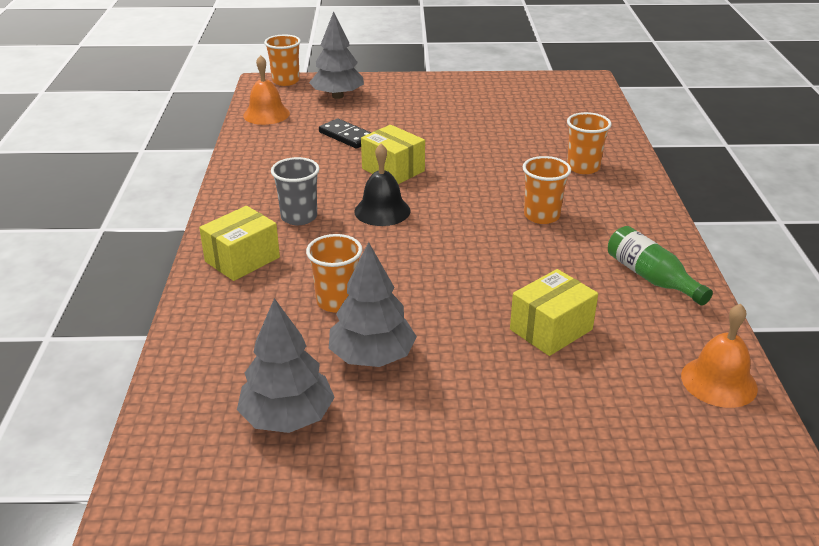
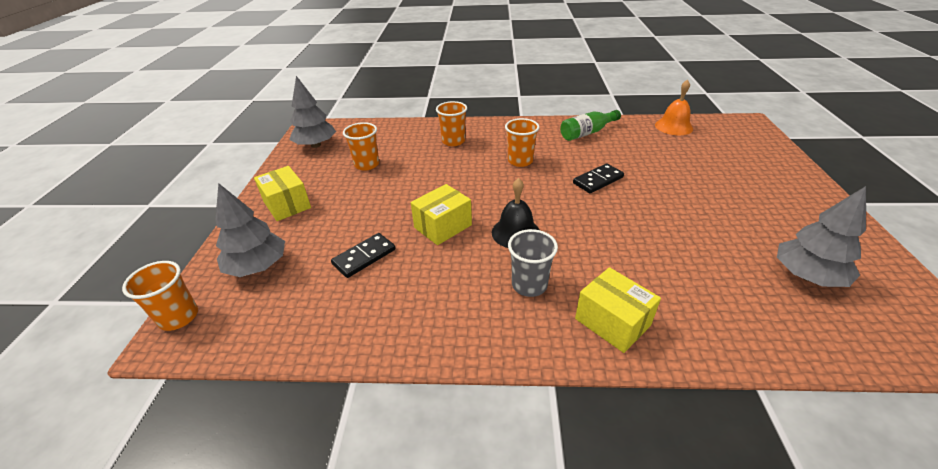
camera: 85 degrees left, 5 degrees up
orange bell [243,55,290,125] -> none
orange cup [306,234,362,313] -> orange cup moved to [343,122,379,170]
grey tree [329,242,417,367] -> grey tree moved to [289,76,336,148]
yellow box [510,269,598,356] -> yellow box moved to [254,166,311,221]
none -> black domino [573,163,624,193]

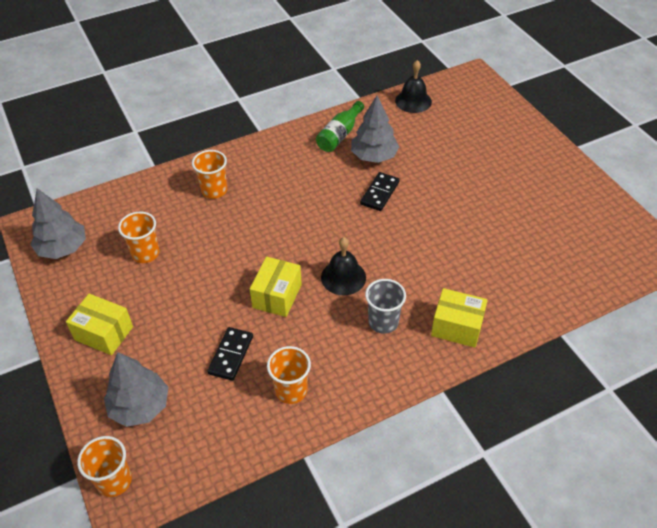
camera: 30 degrees left, 10 degrees up
orange cup [505,118,540,167] -> orange cup moved to [267,346,311,404]
orange bell [655,79,693,135] -> black bell [395,60,432,113]
grey tree [777,186,866,287] -> grey tree moved to [351,95,399,163]

